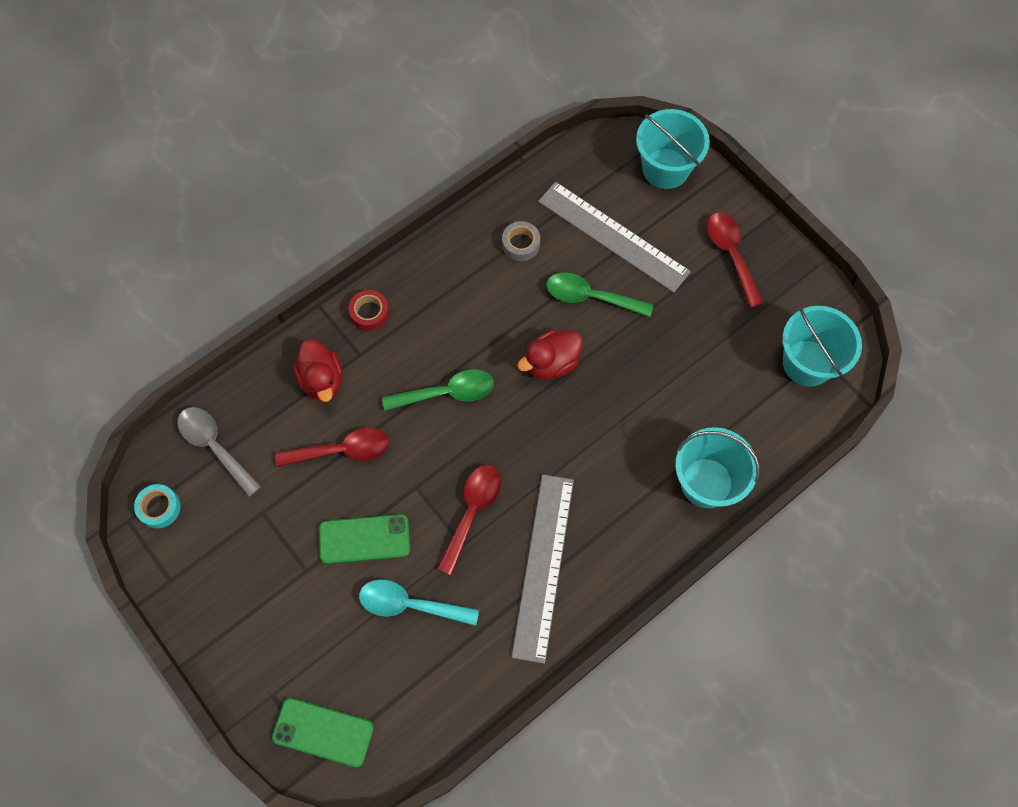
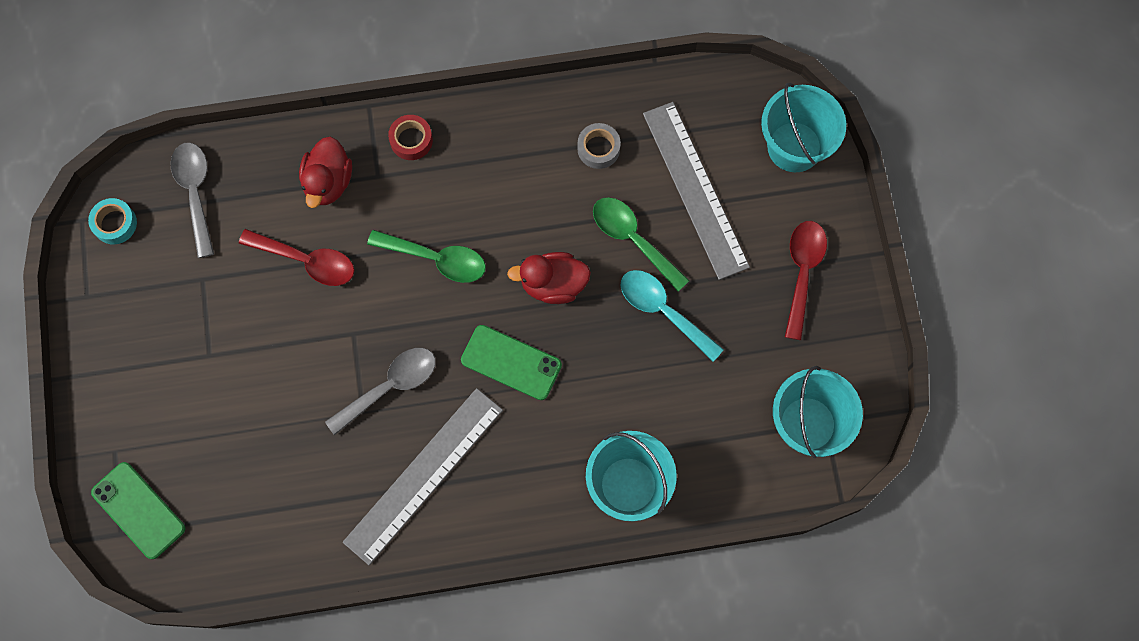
camera: 30 degrees right, 5 degrees up
green phone [319,514,410,564] -> green phone moved to [461,325,562,400]
turquoise spoon [359,579,479,626] -> turquoise spoon moved to [621,270,724,362]
red spoon [437,465,501,575] -> grey spoon [325,348,436,435]

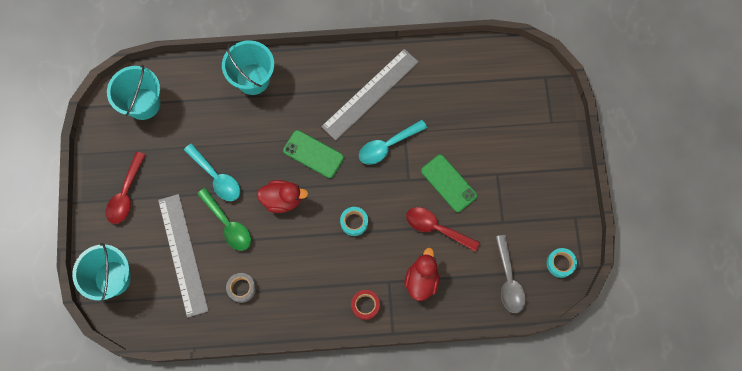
camera: 175 degrees left, 0 degrees up
green phone [91,462,185,559] -> green phone moved to [421,155,477,212]
grey spoon [325,348,436,435] -> turquoise spoon [359,120,427,165]
green spoon [367,230,486,283] -> turquoise tape [340,207,368,236]

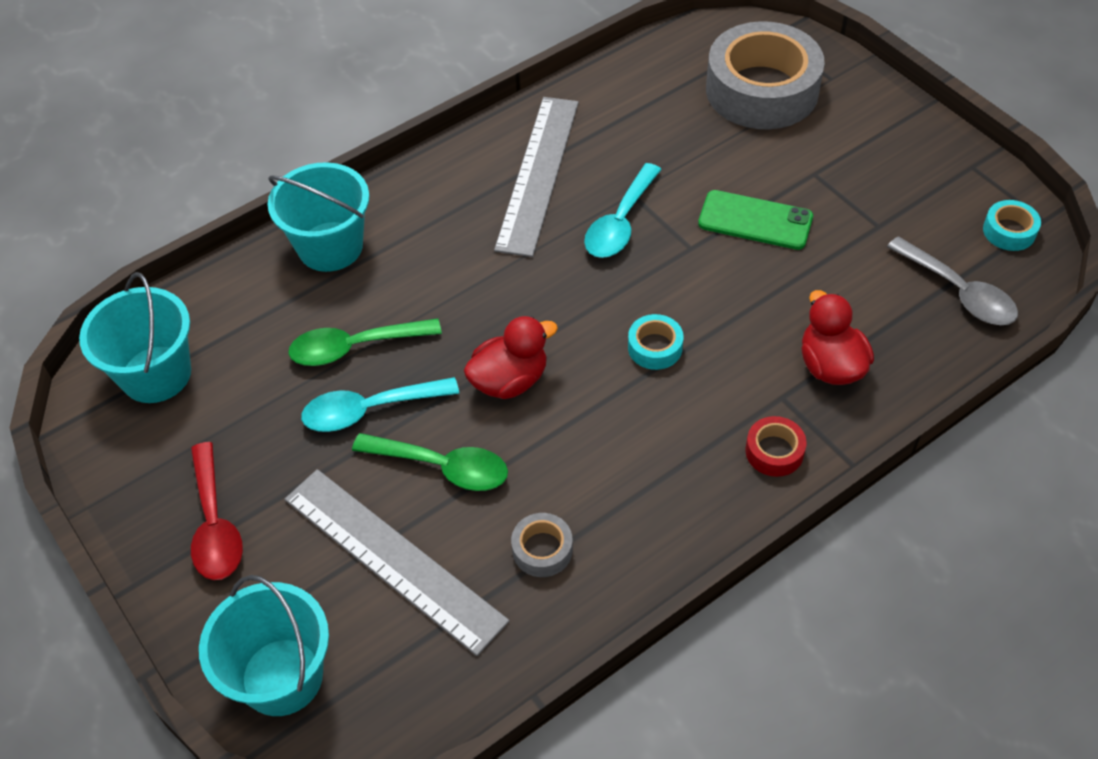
camera: 30 degrees left, 20 degrees down
turquoise spoon [184,143,240,201] -> turquoise spoon turned 150 degrees clockwise [301,377,459,432]
green phone [283,130,344,178] -> none
red spoon [406,207,480,252] -> none
none -> green spoon [288,318,442,366]
none -> grey tape [706,21,825,129]

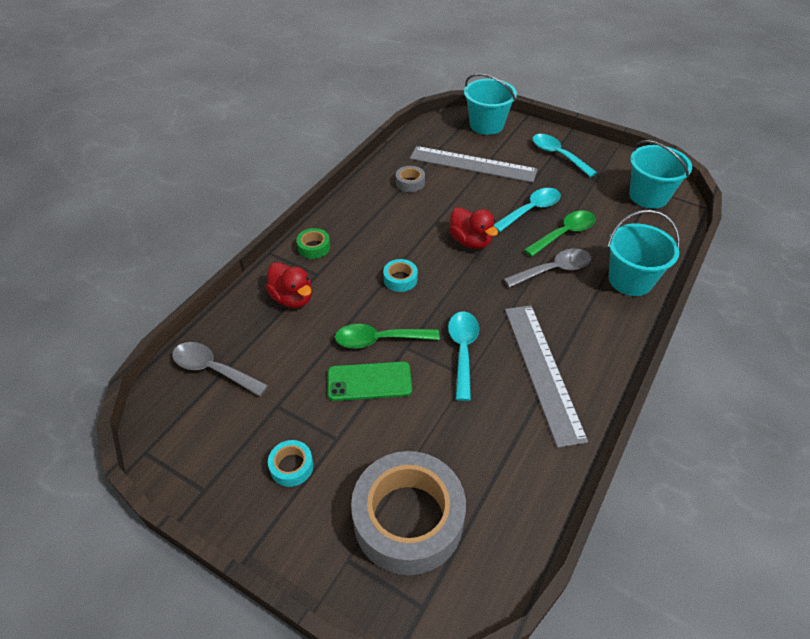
camera: 155 degrees right, 5 degrees down
red spoon [191,442,243,580] -> turquoise spoon [532,134,597,177]
green spoon [352,433,508,491] -> green spoon moved to [335,324,440,349]
red duck [464,316,558,399] -> red duck turned 75 degrees counterclockwise [449,207,498,249]
red tape [745,416,807,477] -> green tape [296,228,330,259]
turquoise tape [983,200,1041,251] -> turquoise tape moved to [268,440,313,487]
none -> grey spoon [504,248,591,288]

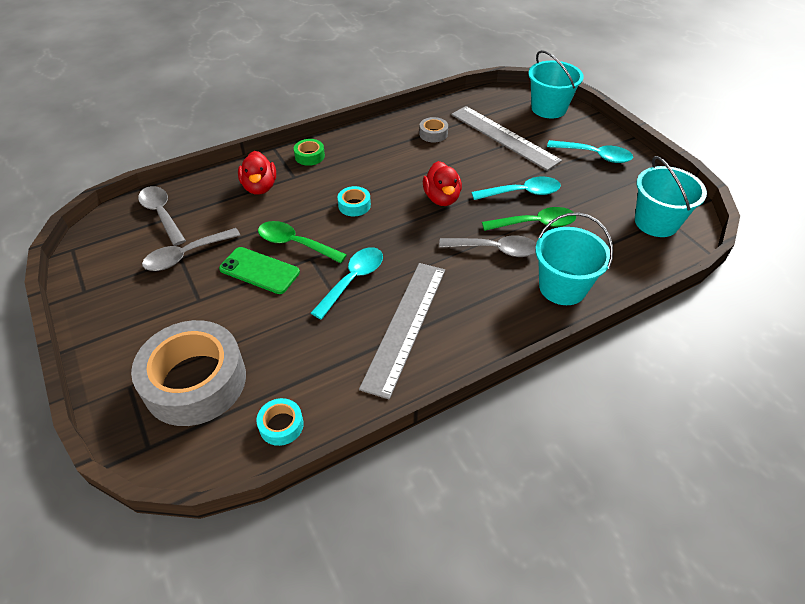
camera: 30 degrees right, 0 degrees up
turquoise tape [268,440,313,487] -> turquoise tape moved to [256,398,304,446]
turquoise spoon [532,134,597,177] -> turquoise spoon turned 120 degrees clockwise [547,140,633,163]
none -> grey spoon [142,228,241,271]

